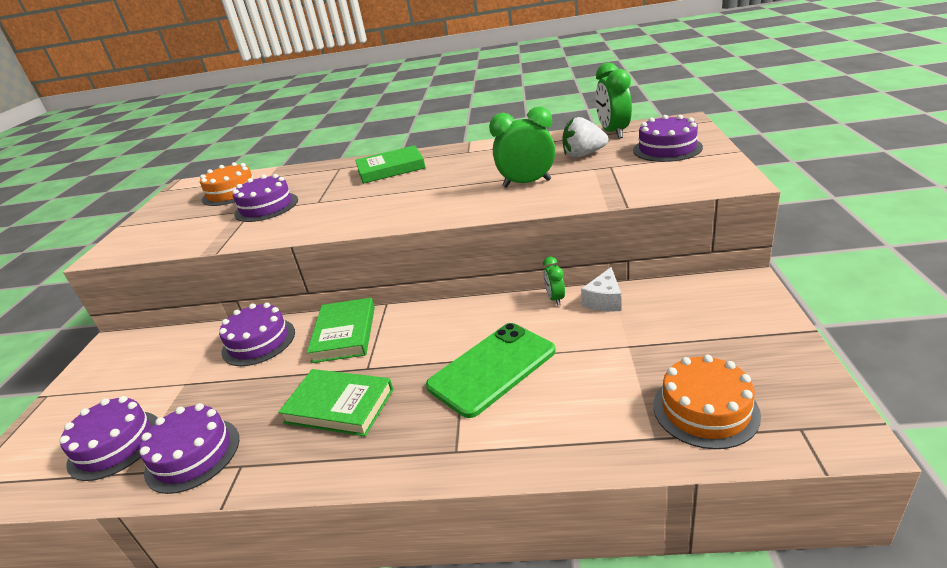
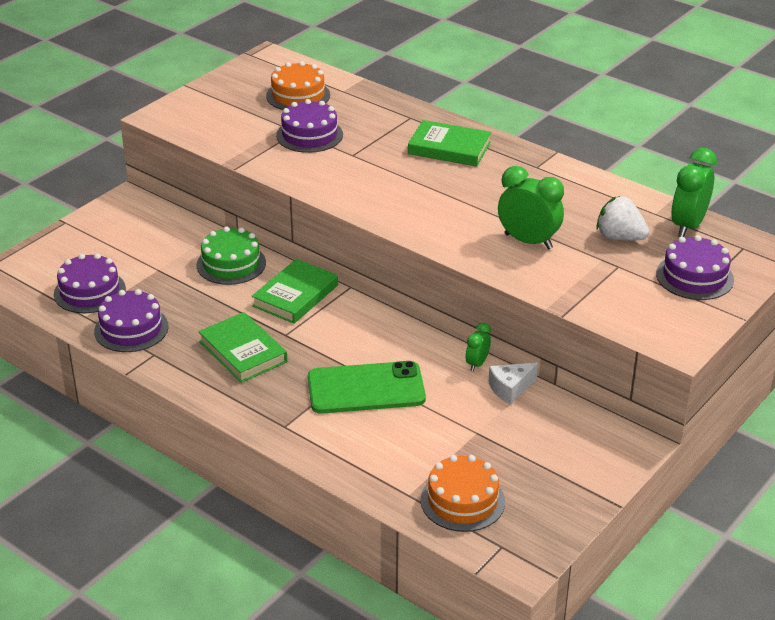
camera: 30 degrees right, 5 degrees up
purple cake [219,303,295,366] -> green cake [197,227,266,285]

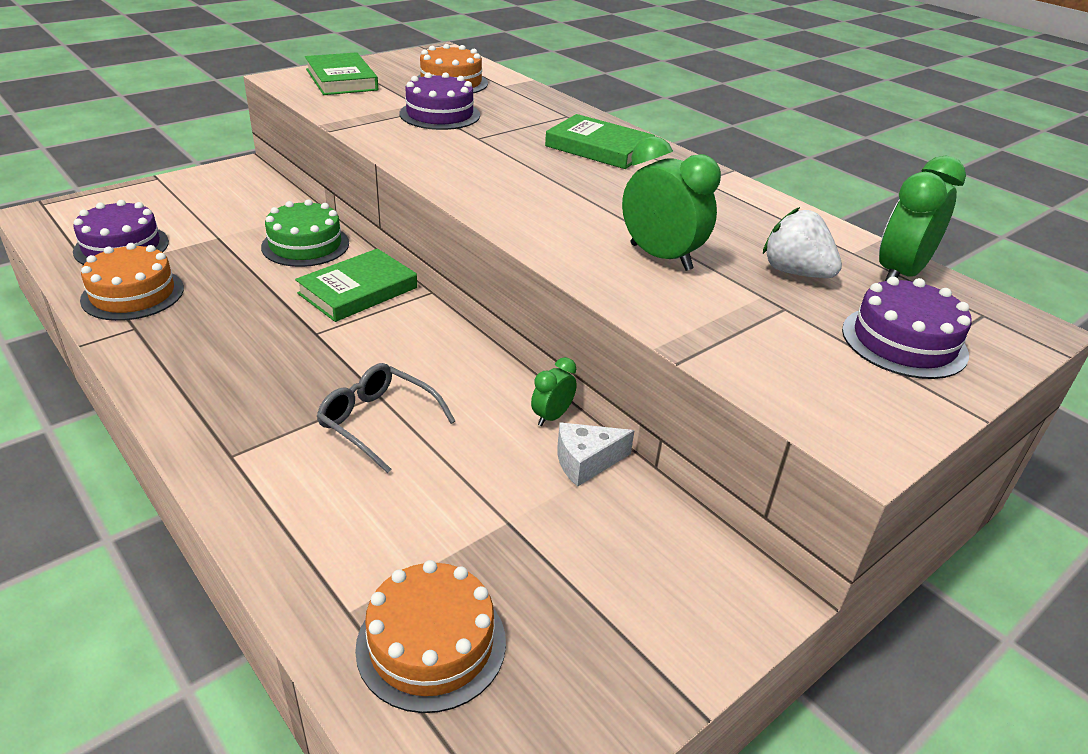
camera: 10 degrees right, 0 degrees up
purple cake [94,289,168,352] -> orange cake [80,243,184,321]
green book [198,312,287,383] -> green book moved to [305,52,378,95]
green phone [308,361,426,414] -> grey glasses [316,363,455,473]

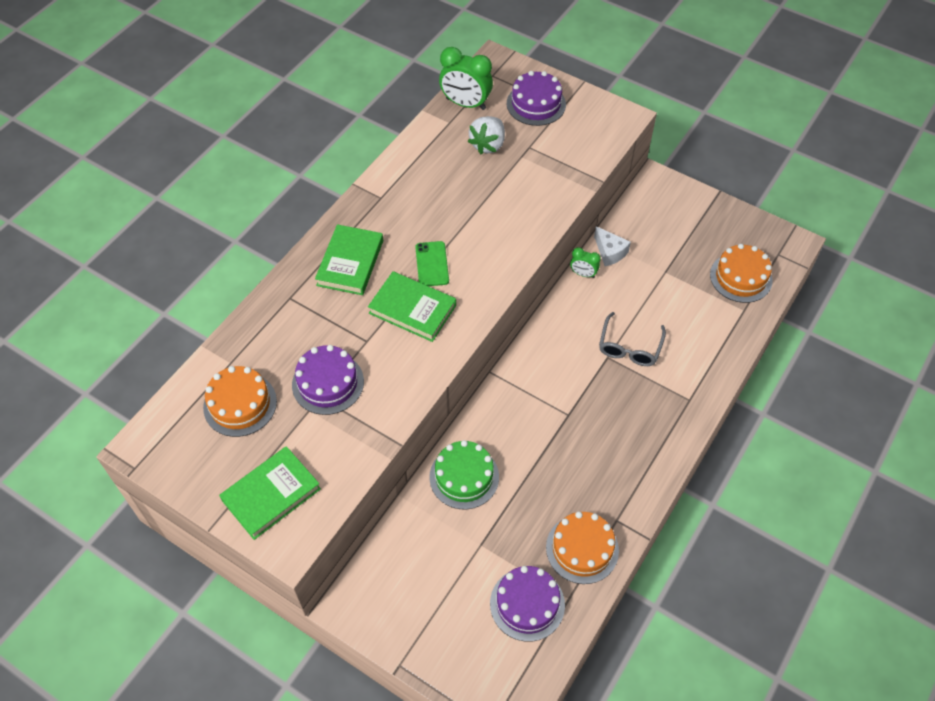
camera: 105 degrees left, 20 degrees up
green book [295,248,417,322] -> green book moved to [368,271,456,342]
green clock [622,136,721,271] -> none
none -> green phone [415,241,449,286]

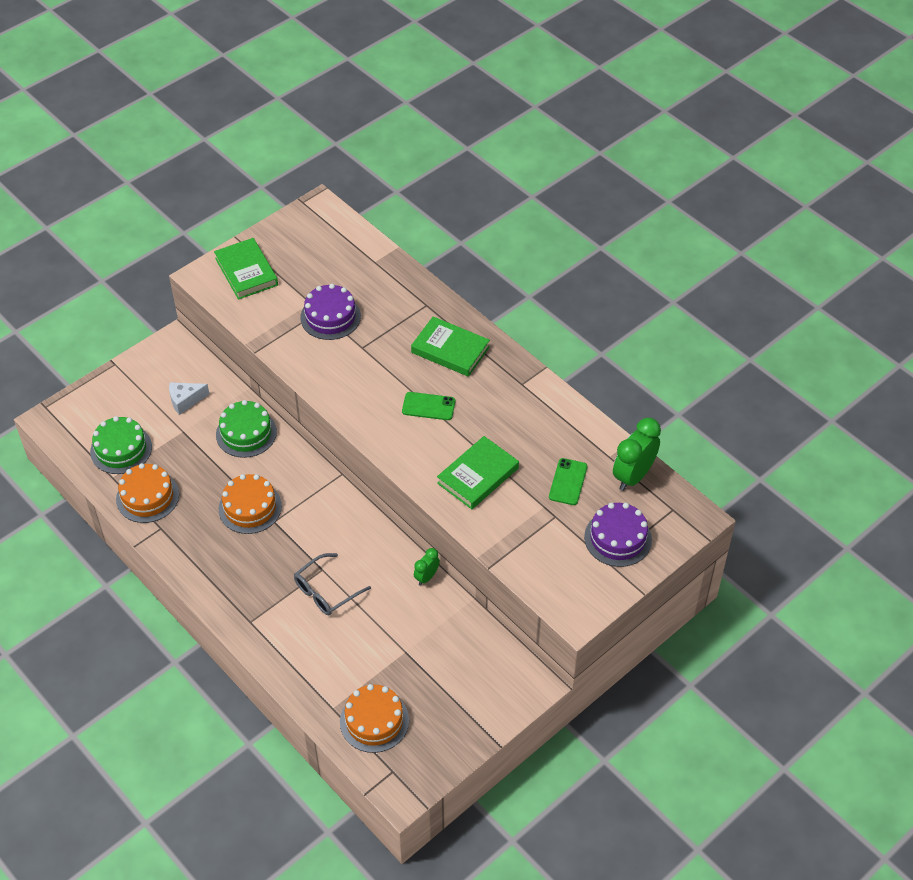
camera: 105 degrees right, 5 degrees down
orange cake [203,366,277,437] -> orange cake moved to [219,474,282,534]
green book [368,271,456,342] -> green book moved to [437,436,519,509]
white strawberry [468,116,505,154] -> green phone [549,458,588,505]
purple cake [490,566,565,642] -> green cake [90,416,152,474]
white cheese [594,226,631,266] -> white cheese moved to [169,382,209,415]
grey glasses [599,312,666,366] -> grey glasses turned 75 degrees counterclockwise [294,553,371,616]

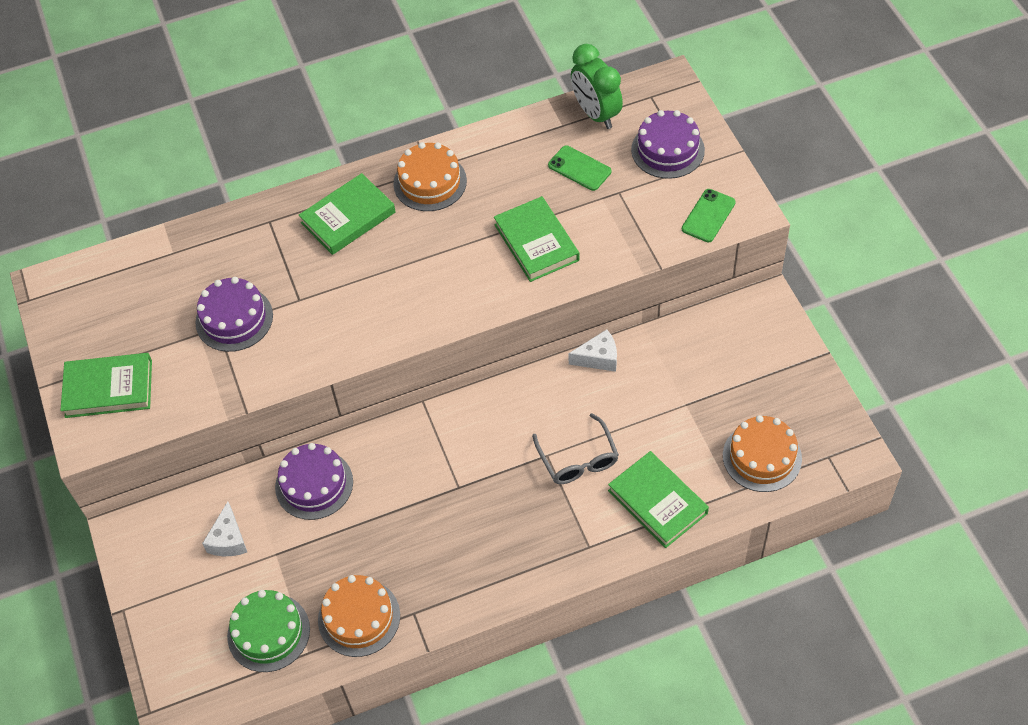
camera: 65 degrees left, 5 degrees up
green cake [216,400,277,458] -> purple cake [275,443,353,520]
orange cake [219,474,282,534] -> orange cake moved to [393,142,467,211]
green phone [402,392,455,420] -> green phone moved to [682,189,736,242]
green clock [414,548,440,586] -> white cheese [568,329,617,372]
none -> green book [608,451,709,548]

